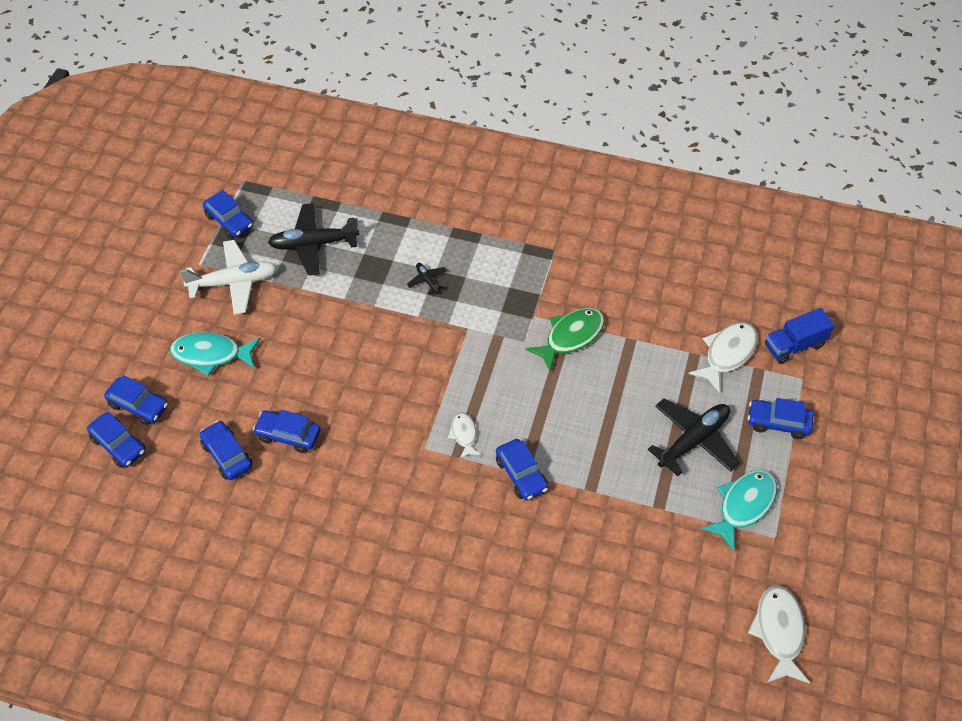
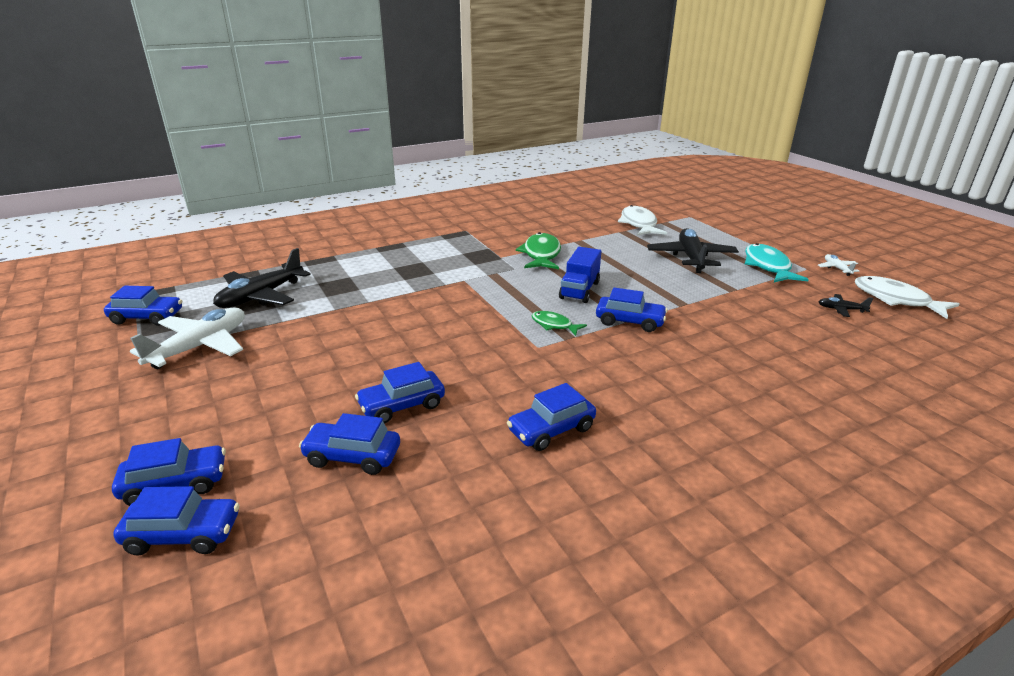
camera: 45 degrees left, 25 degrees down
turquoise fish [170,332,260,376] -> none
black plane [407,263,447,295] -> black plane moved to [819,294,873,317]
white fish [448,412,481,459] -> green fish [531,311,587,336]
blue car [748,398,814,439] -> blue car moved to [507,383,596,451]
blue truck [765,308,835,364] -> blue truck moved to [559,247,601,303]
none -> white plane [818,254,859,276]

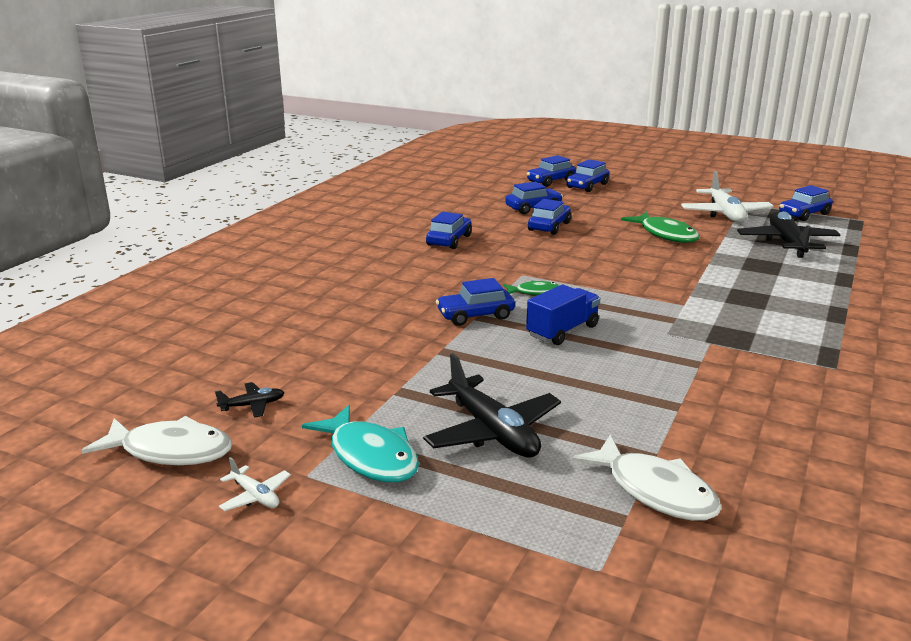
camera: 145 degrees right, 5 degrees down
green fish [516,232,561,269] -> green fish moved to [621,212,700,243]
blue truck [559,247,601,303] -> blue truck turned 60 degrees clockwise [526,285,600,345]

